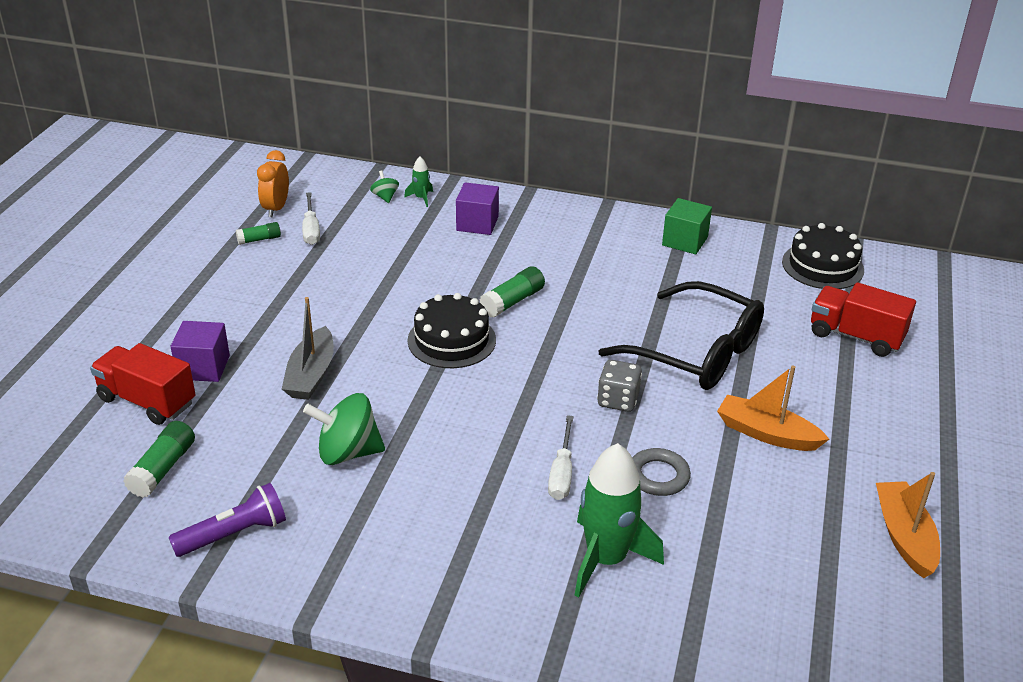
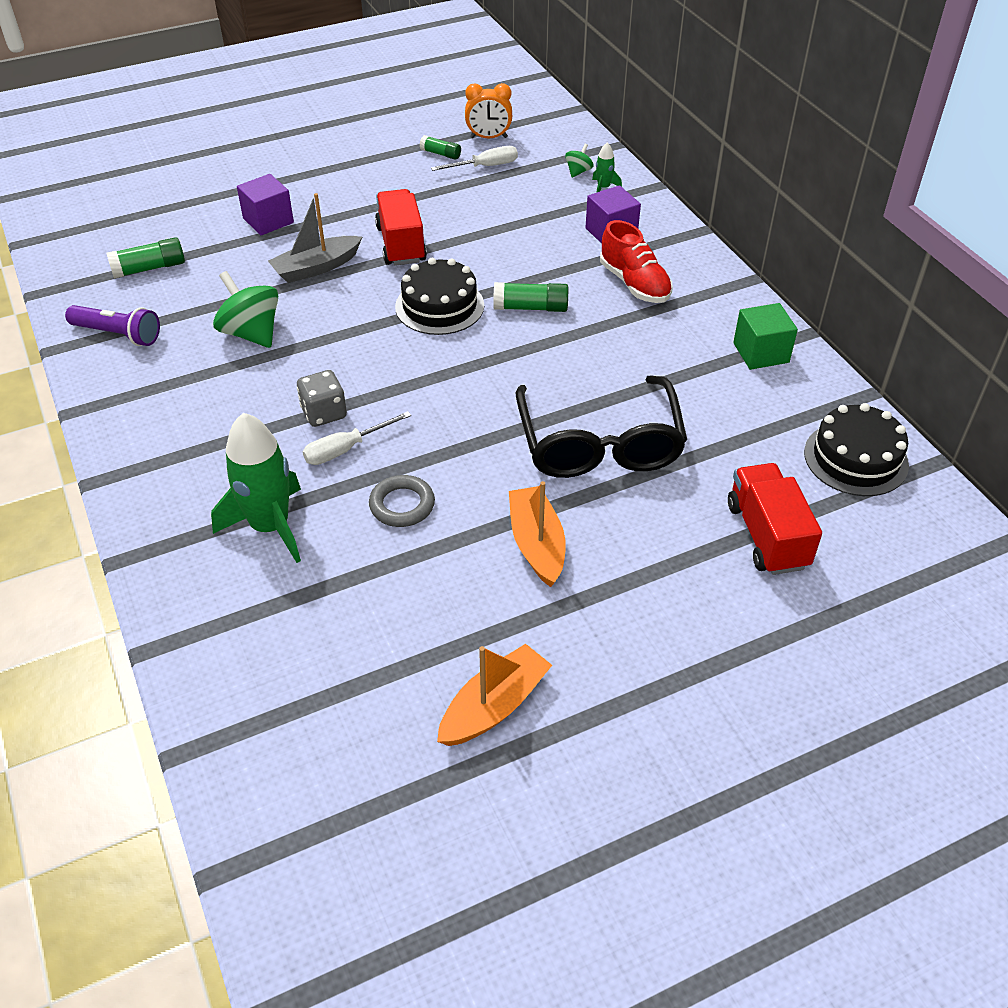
camera: 50 degrees right, 10 degrees up
red truck [90,343,196,425] -> red truck moved to [375,189,427,266]
orange clock [257,150,289,217] -> orange clock turned 150 degrees counterclockwise [465,83,512,138]
white screwdriver [302,192,320,245] -> white screwdriver turned 150 degrees counterclockwise [431,146,518,171]
grey dice [597,360,642,412] -> grey dice moved to [297,370,347,427]
none -> red shoe [600,220,673,303]

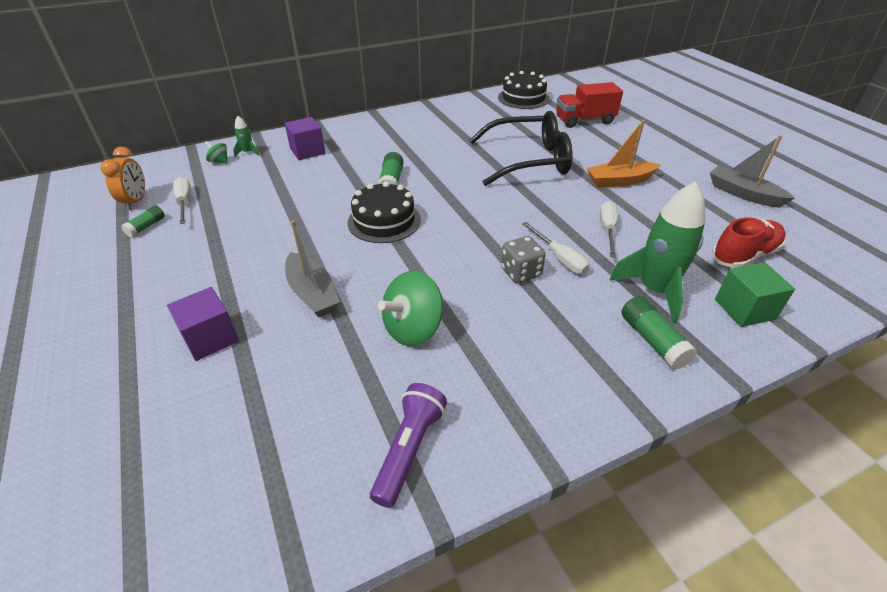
camera: 90 degrees left, 5 degrees down
green glue stick [106,237,185,279] -> green glue stick moved to [622,296,697,370]
grey ring [369,475,435,527] -> white screwdriver [600,201,618,258]
red truck [375,189,427,266] -> none
orange boat [437,644,552,746] -> grey boat [710,135,795,208]
red shoe [600,220,673,303] -> red shoe moved to [712,217,786,268]
green cube [733,303,798,370] -> green cube moved to [715,262,795,327]

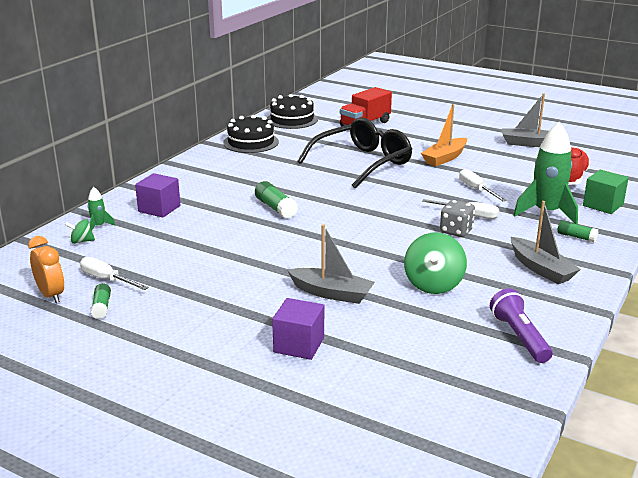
camera: 35 degrees left, 15 degrees down
black cake [348,182,421,243] -> black cake moved to [223,115,279,153]
green glue stick [622,296,697,370] -> green glue stick [557,220,598,242], size x0.64
none -> grey boat [511,201,581,284]

